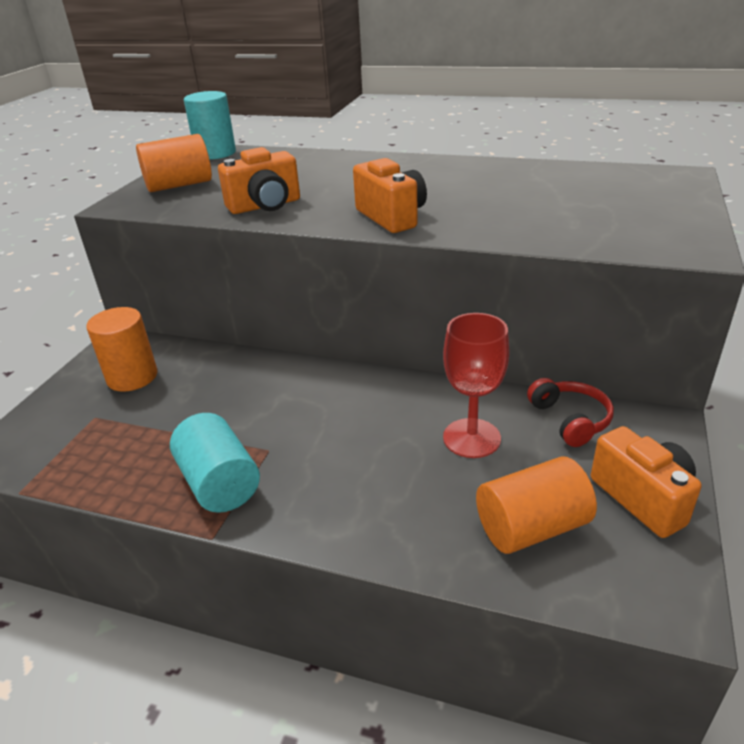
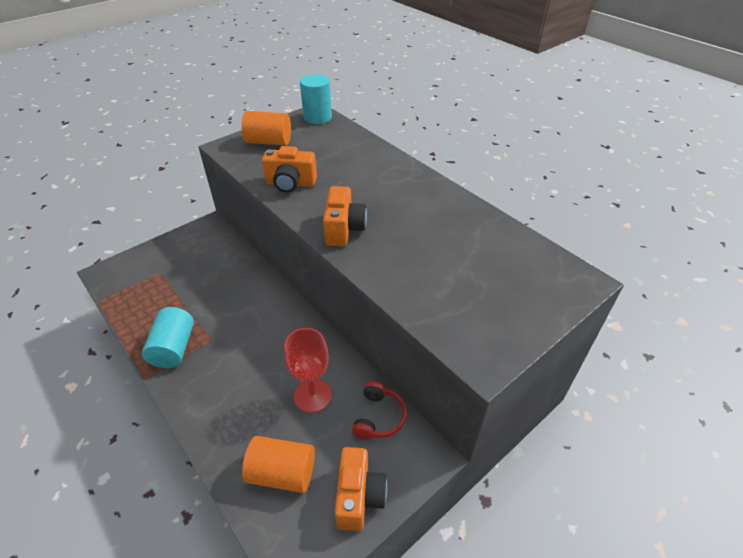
camera: 30 degrees right, 10 degrees up
orange cylinder [86,307,157,392] -> none

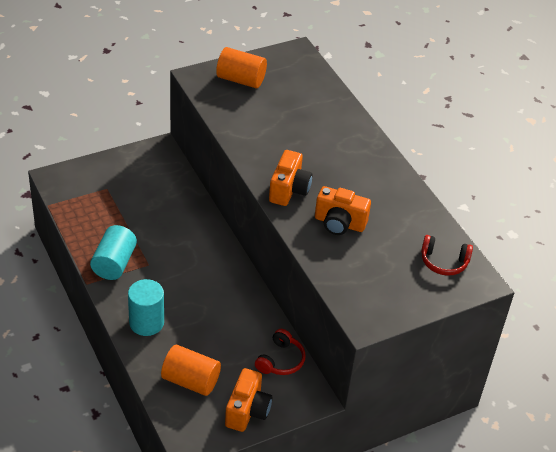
camera: 10 degrees right, 0 degrees up
orange camera [262,146,317,192] -> orange camera moved to [315,186,371,235]
red goblet [284,328,332,413] -> none
turquoise cylinder [300,74,332,124] -> turquoise cylinder moved to [128,279,164,336]
none -> red headphones [421,235,473,276]

